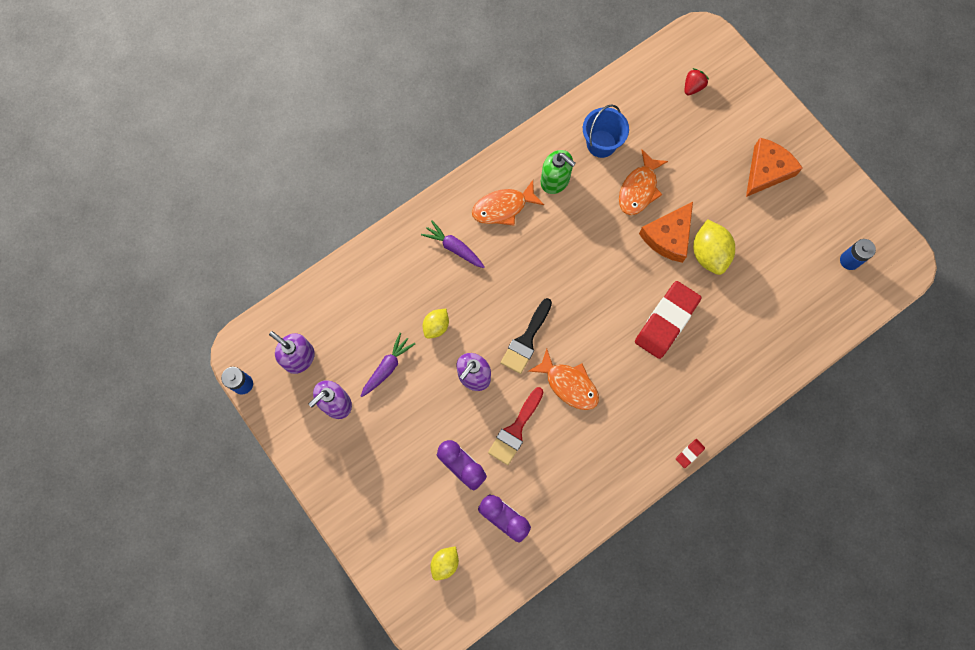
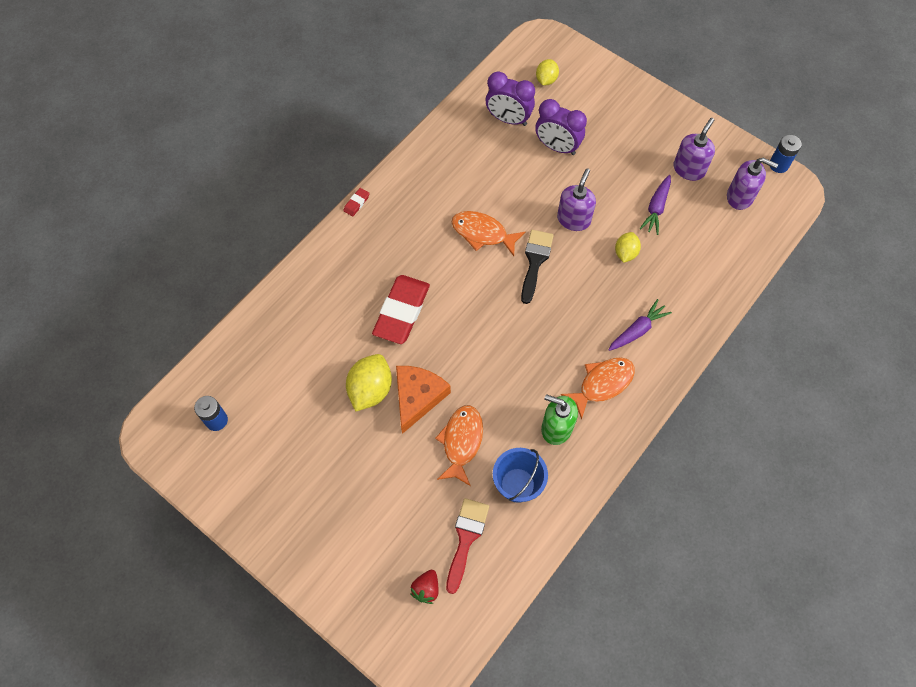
camera: 165 degrees right, 10 degrees down
purple carrot [421,220,485,268] -> purple carrot turned 60 degrees counterclockwise [608,299,672,351]
red brush [488,387,543,465] -> red brush moved to [446,498,489,594]
yellow lemon [693,219,735,275] -> yellow lemon turned 45 degrees clockwise [346,354,392,411]
orange cheese [746,138,802,197] -> none

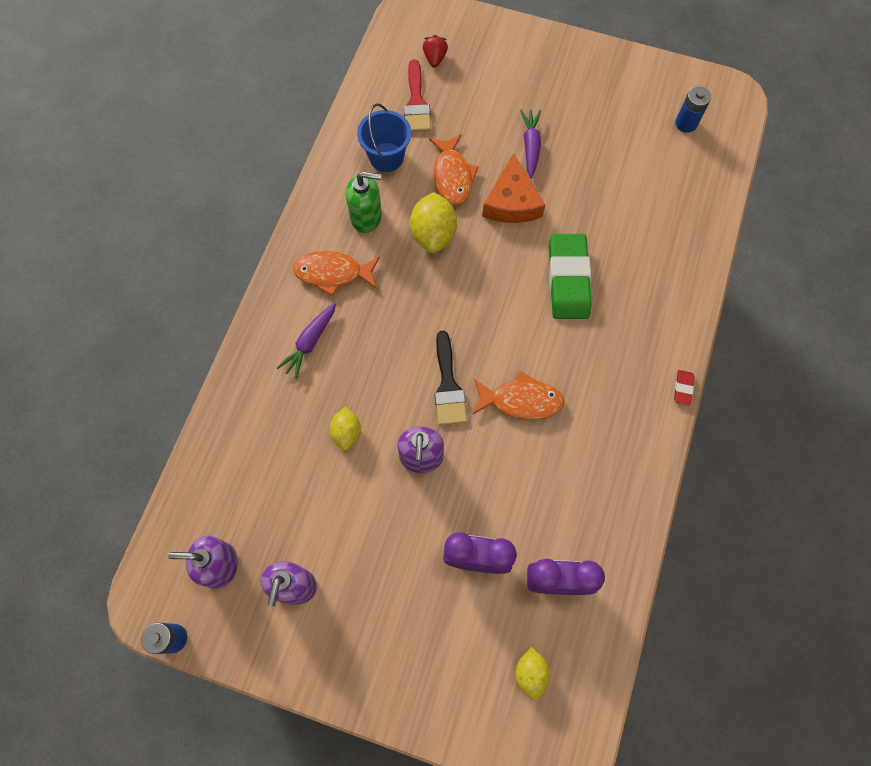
camera: 160 degrees right, 5 degrees up
yellow lemon [346,354,392,411] -> yellow lemon moved to [410,192,457,253]
red eraser [372,275,430,344] -> green eraser [549,234,592,319]
orange fish [561,357,635,420] -> orange fish turned 60 degrees clockwise [293,251,380,297]
purple carrot [640,175,671,235] -> purple carrot moved to [520,110,541,178]

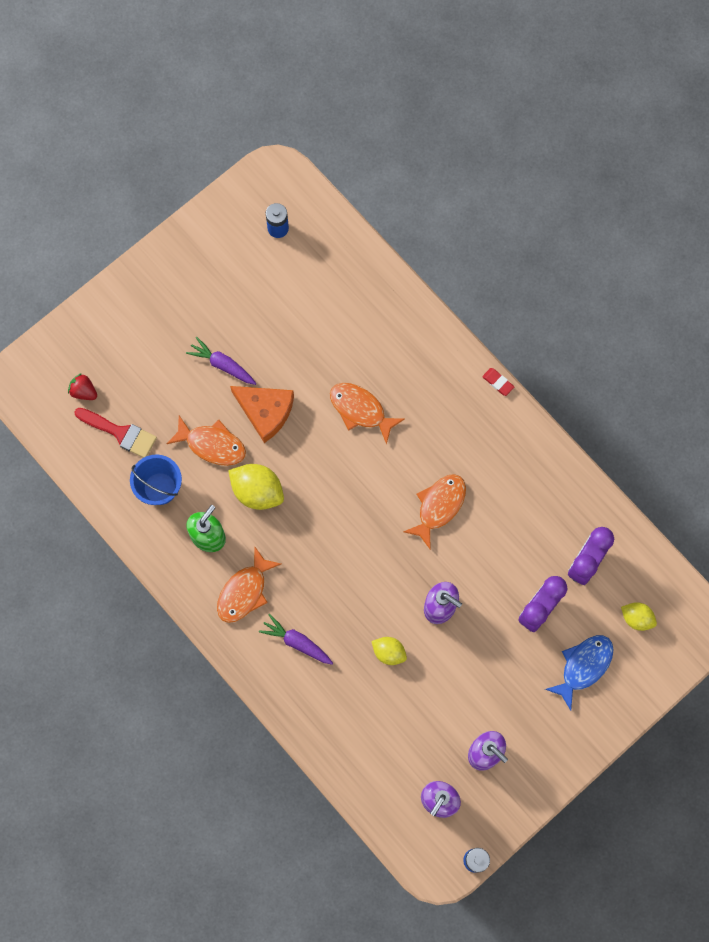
camera: 60 degrees left, 5 degrees up
purple carrot [277,303,336,379] -> purple carrot turned 150 degrees clockwise [259,614,333,665]
black brush [434,331,467,425] -> none
green eraser [549,234,592,319] -> orange fish [330,383,405,445]
none -> blue fish [545,635,614,711]

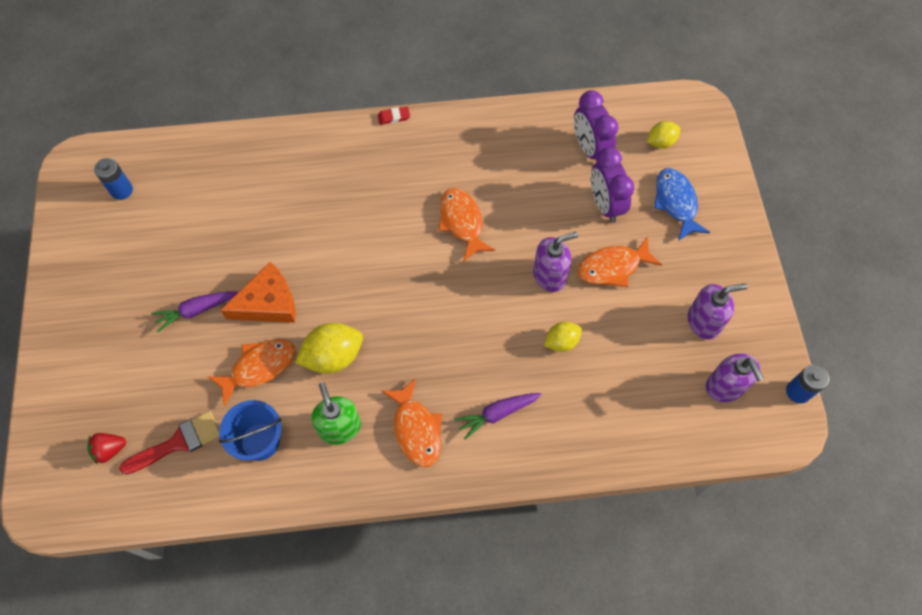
camera: 55 degrees left, 10 degrees down
orange fish [330,383,405,445] -> orange fish moved to [577,236,662,287]

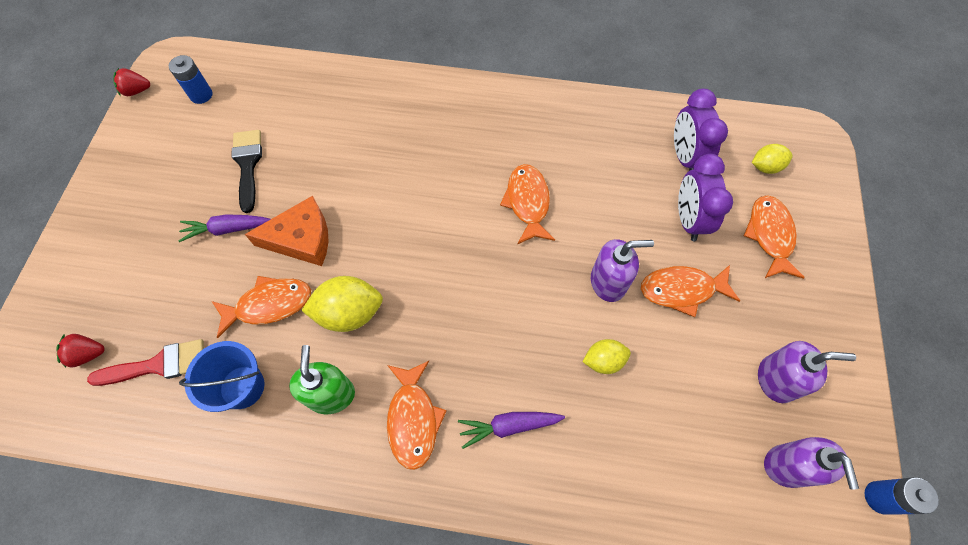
camera: 15 degrees right, 0 degrees up
red eraser [378,106,410,125] -> none
blue fish [654,168,710,241] -> orange fish [744,195,805,279]
none -> red strawberry [113,68,150,96]
none -> black brush [232,130,262,213]

